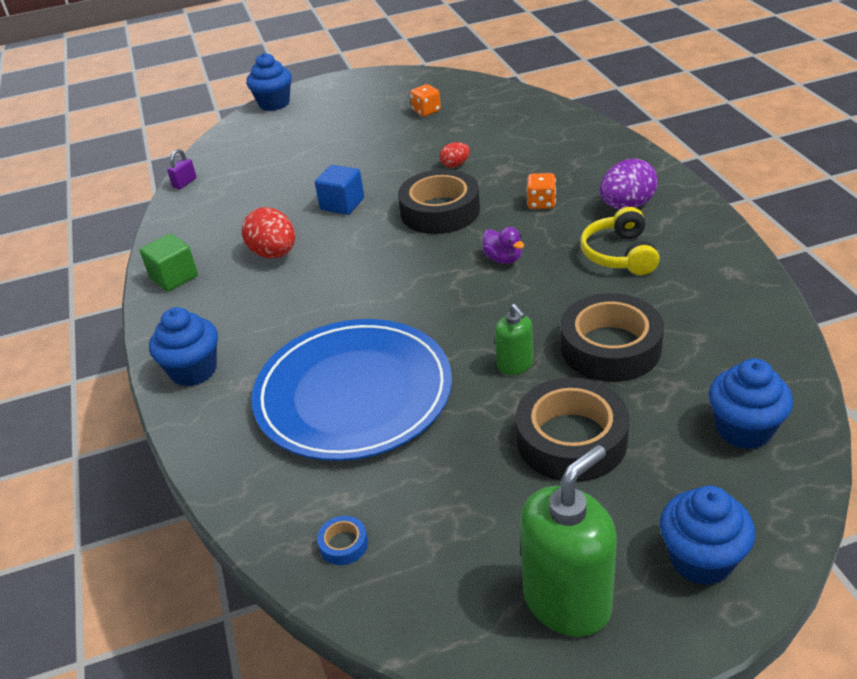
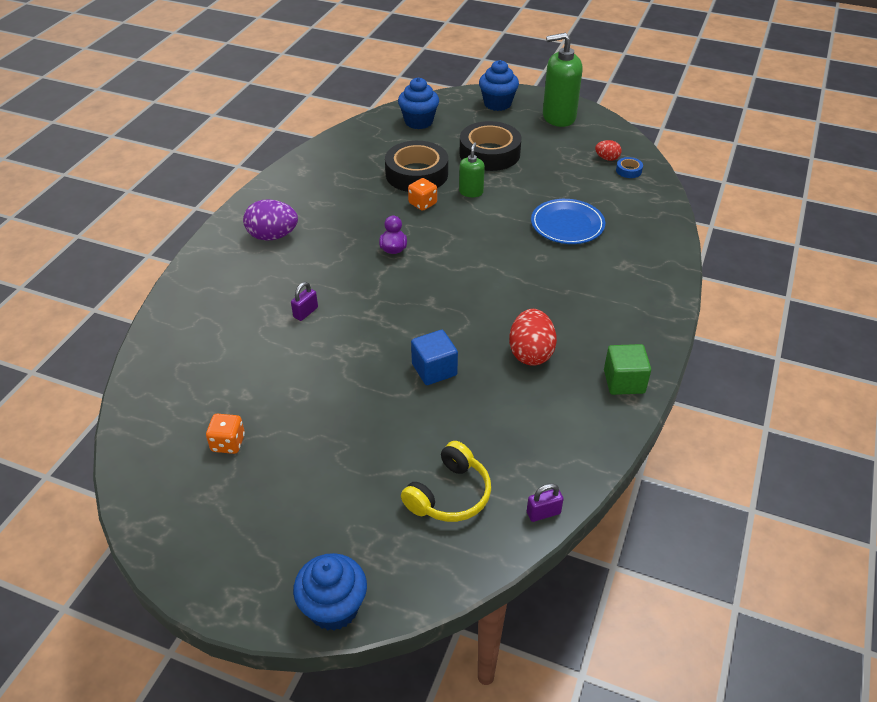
camera: 145 degrees left, 5 degrees up
blue cupcake [149,307,218,387] -> none
blue plate [252,319,452,461] -> blue plate [531,199,605,244], size x0.56
black tape [398,169,480,234] -> none
red egg [440,142,470,168] -> red egg moved to [595,140,622,161]
orange dice [526,173,556,209] -> orange dice moved to [408,178,437,211]
yellow headphones [580,207,660,275] -> yellow headphones moved to [401,441,491,522]
none -> purple padlock [291,282,318,321]

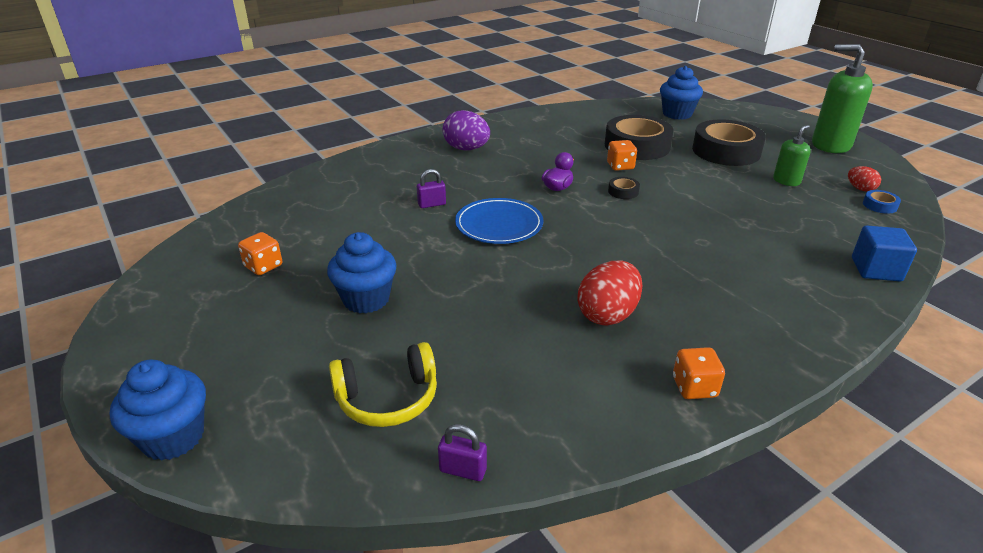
camera: 35 degrees right, 10 degrees down
blue cube [411,330,458,385] -> blue cube moved to [852,225,917,281]
green soap dispenser [459,143,485,197] -> green soap dispenser moved to [773,125,811,186]
blue cupcake [479,60,519,111] -> blue cupcake moved to [327,232,397,314]
blue plate [531,199,605,244] -> blue plate moved to [455,198,543,244]
green cube [604,344,651,395] -> orange dice [673,347,725,399]
none -> black tape [608,177,640,199]

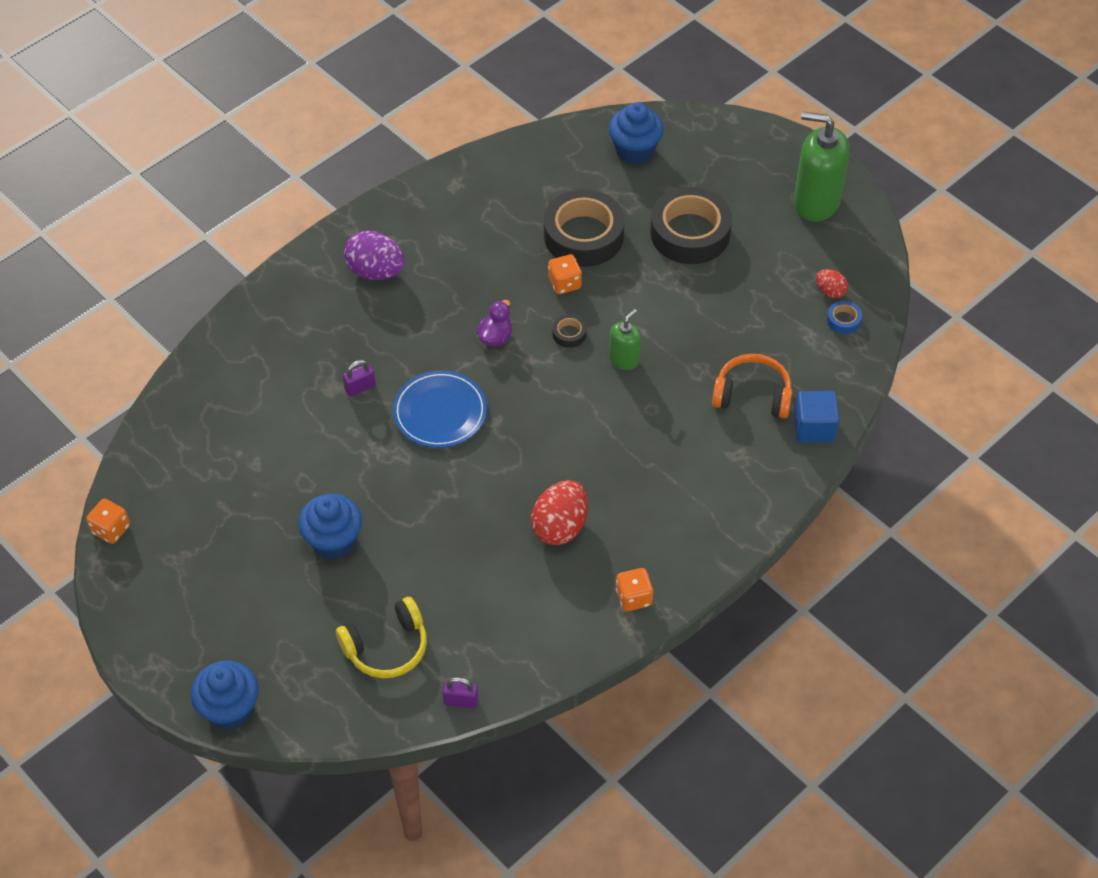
camera: 10 degrees left, 20 degrees up
orange dice [238,232,282,275] -> orange dice moved to [86,499,130,544]
green soap dispenser [773,125,811,186] -> green soap dispenser moved to [609,309,641,370]
none -> orange headphones [712,354,792,418]

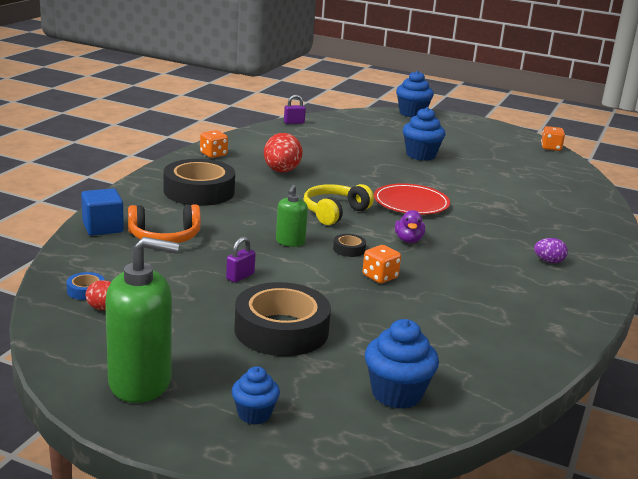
camera: 155 degrees right, 30 degrees down
yellow headphones [336,597,427,678] -> yellow headphones moved to [304,184,374,225]
purple padlock [342,360,376,397] -> purple padlock moved to [226,237,256,282]
purple egg [344,231,405,280] -> purple egg [534,238,568,263], size x0.54
blue plate [393,370,487,448] -> red plate [374,183,450,215]
black tape [544,189,625,267] -> black tape moved to [164,159,235,206]
none -> blue cupcake [232,366,280,425]

